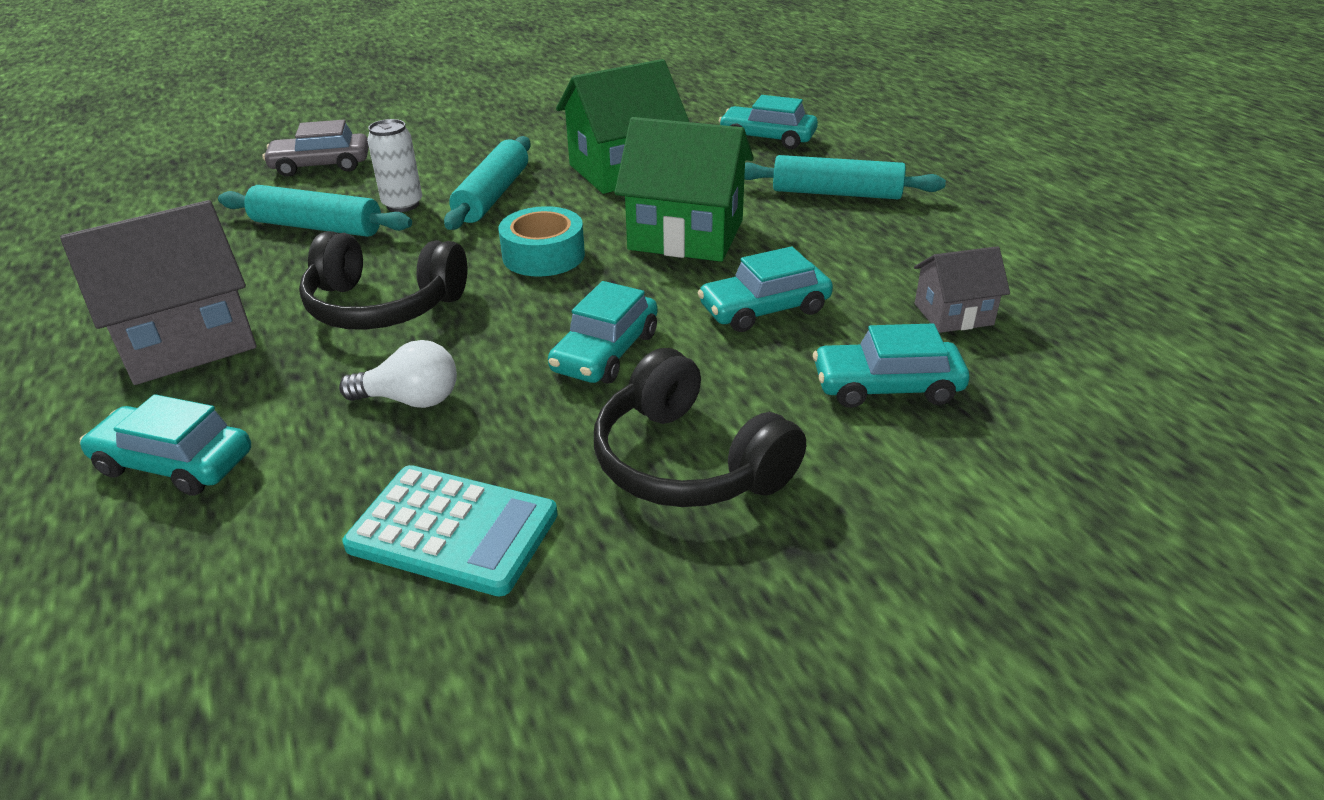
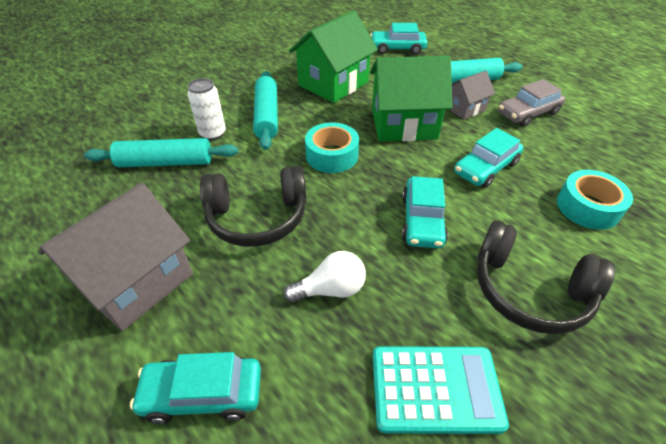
camera: 20 degrees left, 10 degrees up
grey car [263,120,369,177] -> grey car moved to [498,79,565,127]
turquoise car [813,323,969,408] -> turquoise tape [557,170,633,230]
grey house [914,246,1010,333] -> grey house moved to [449,70,495,120]

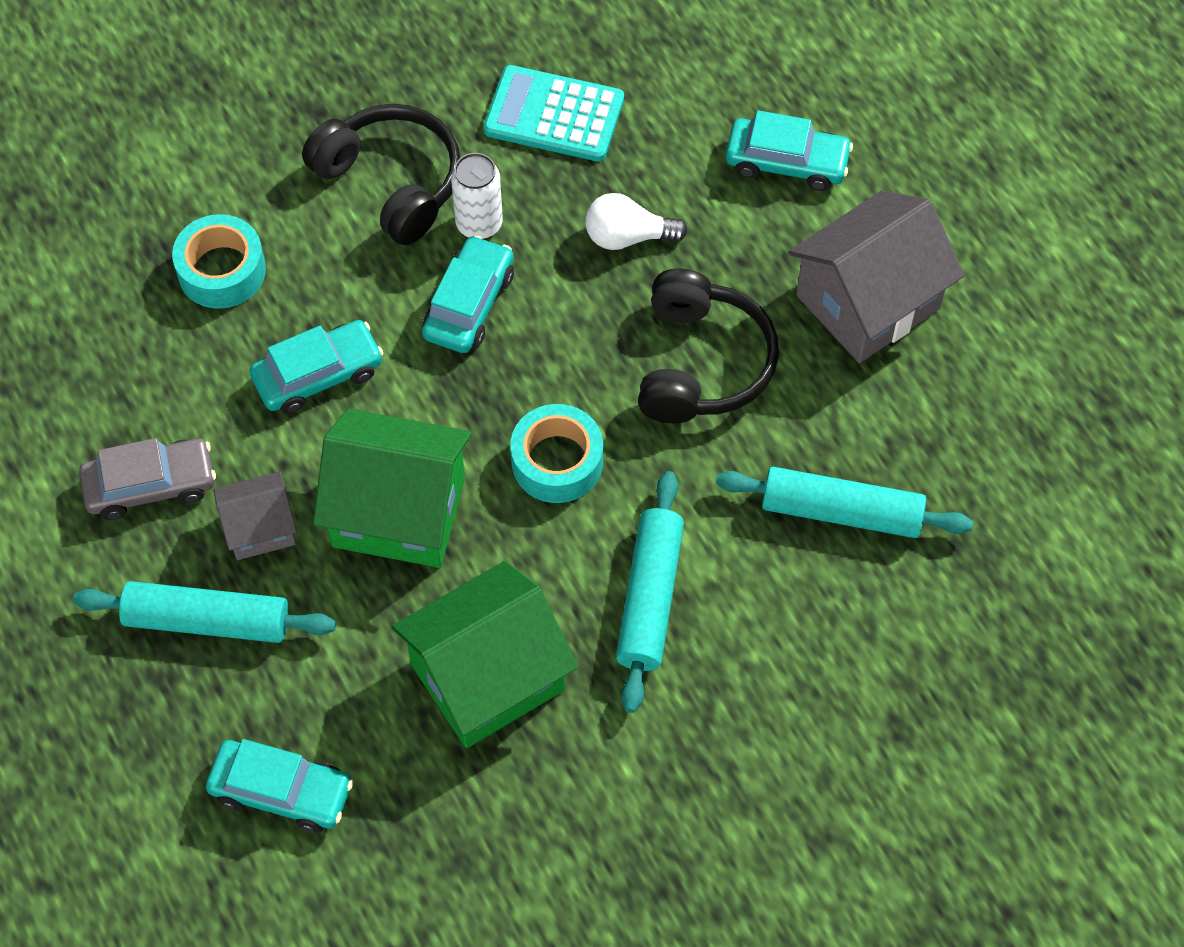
camera: 165 degrees left, 15 degrees up
white can [187,78,226,140] -> white can moved to [451,153,503,239]
black headphones [200,166,307,247] -> black headphones turned 90 degrees clockwise [638,268,779,423]

